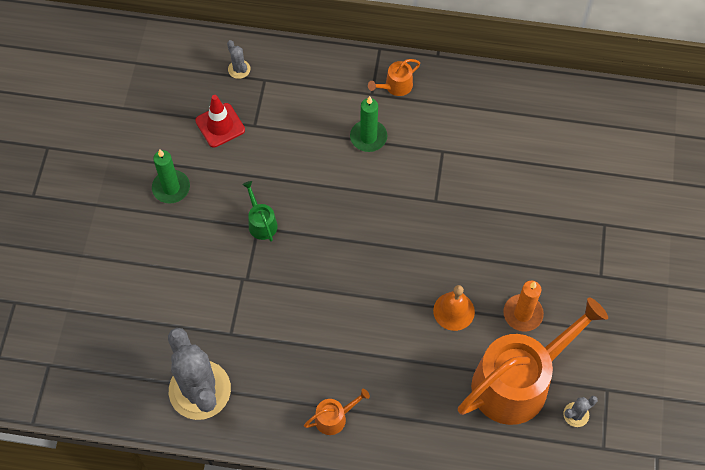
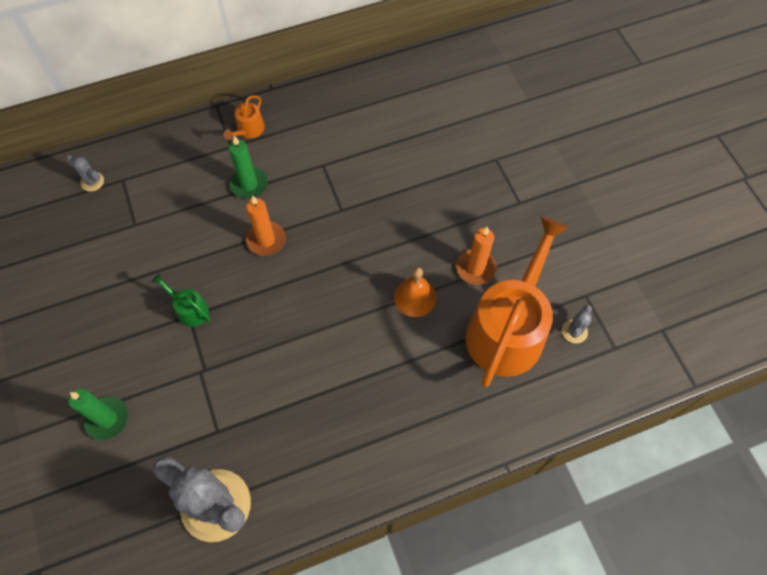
camera: 30 degrees left, 0 degrees up
green candle [152,149,190,204] -> green candle moved to [68,389,128,440]
red traffic cone [195,95,245,147] -> none
orange watering can [304,389,370,435] -> none
none -> orange candle [246,195,286,256]

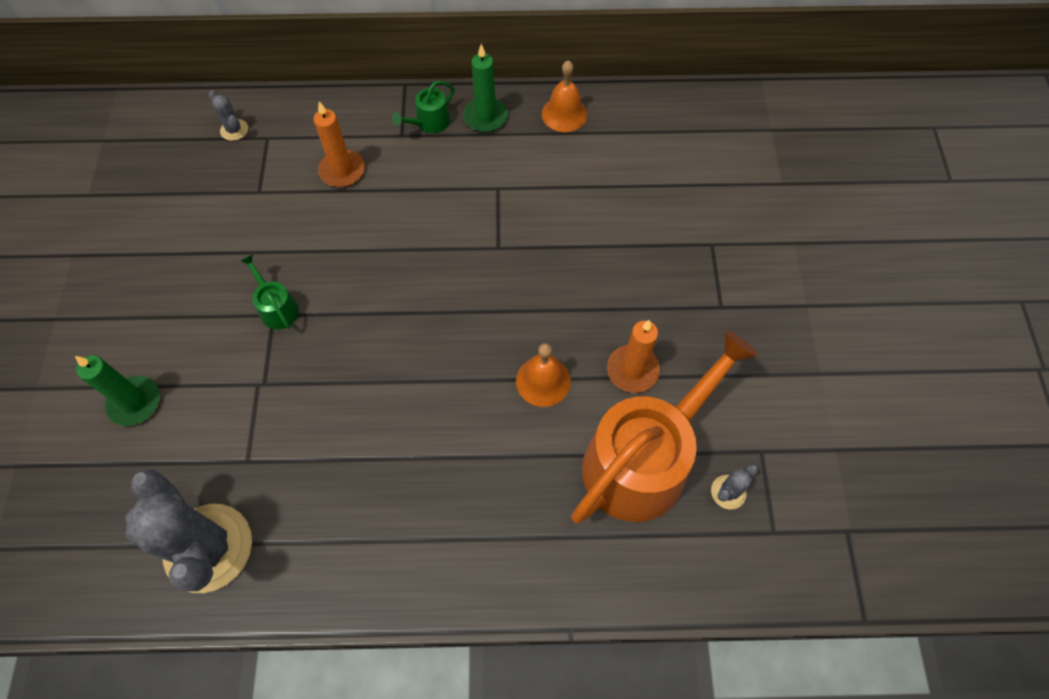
camera: 20 degrees right, 0 degrees up
orange watering can [224,95,265,140] -> green watering can [392,81,454,133]
green candle [229,136,268,199] -> green candle moved to [463,44,508,132]
orange candle [246,195,286,256] -> orange candle moved to [313,102,365,187]
none -> orange bell [542,60,588,132]

